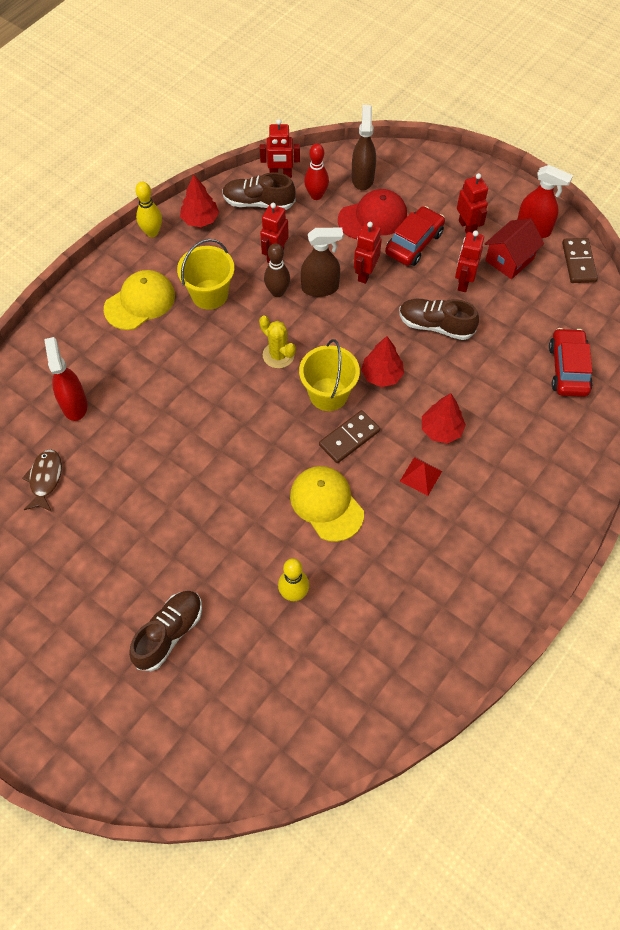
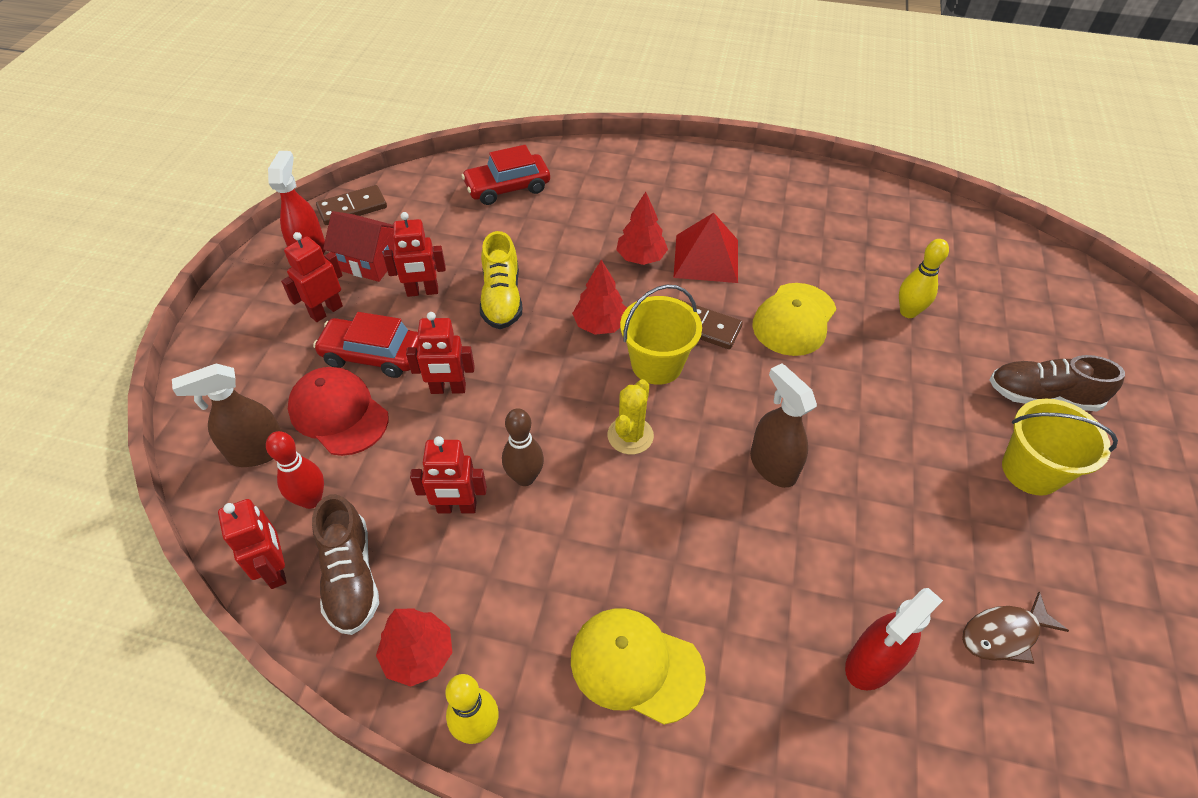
camera: 115 degrees left, 10 degrees down
yellow bucket [177,239,234,310] -> yellow bucket moved to [1002,399,1118,496]
brown spray bottle [301,228,343,297] -> brown spray bottle moved to [750,363,817,488]
brown shoe [399,299,479,340] -> yellow shoe [480,231,522,329]
red pyramid [400,457,442,496] -> red pyramid [673,213,738,283], size x1.76

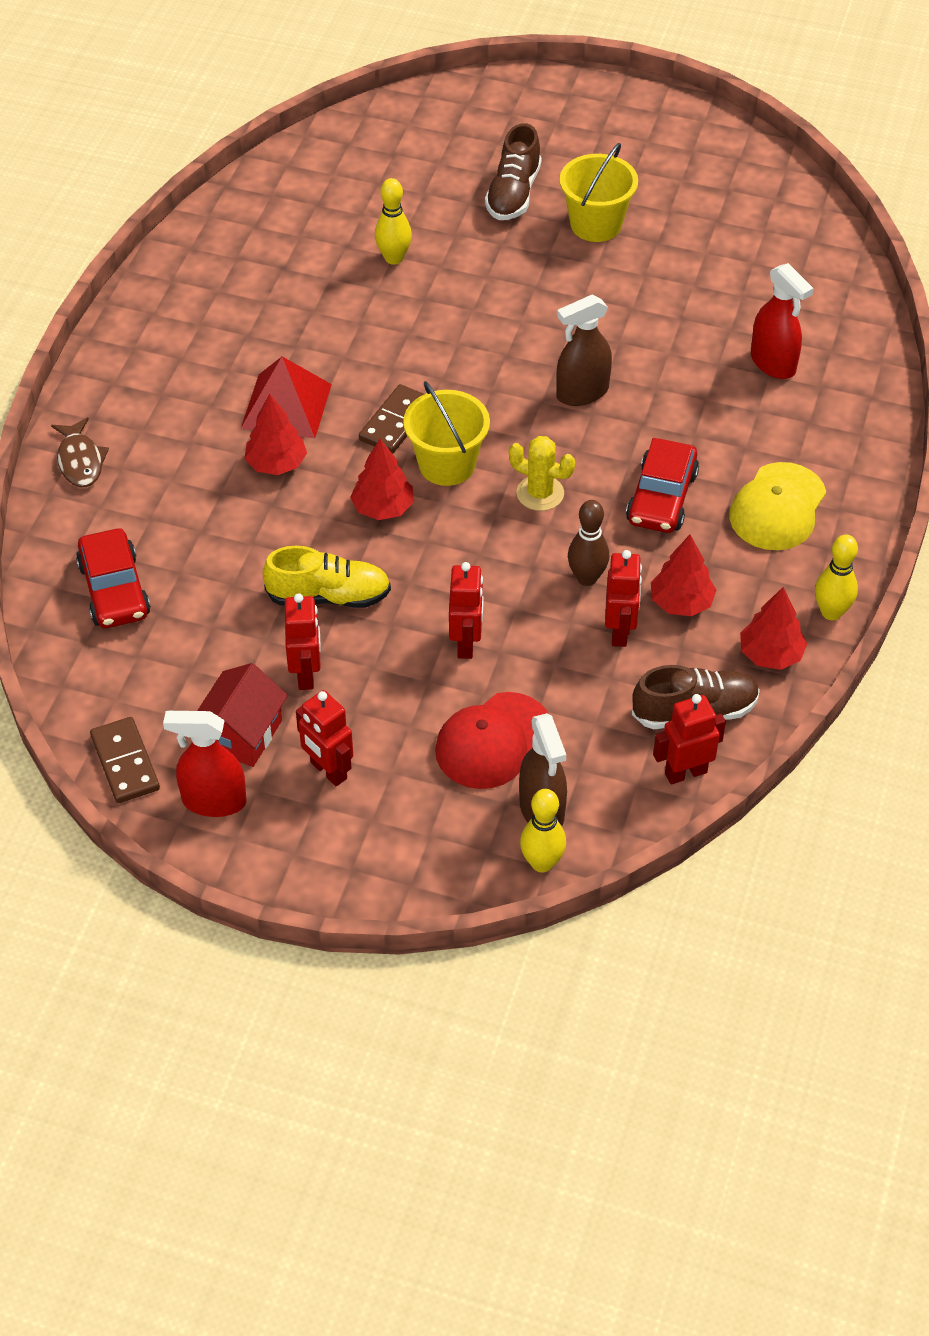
camera: 85 degrees left, 0 degrees up
red bowling pin [266,431,324,509] -> none
red car [313,312,419,378] -> red car moved to [626,438,699,533]
yellow cap [752,283,836,356] -> none
brown fish [962,592,1069,664] -> brown fish moved to [51,417,109,487]
none -> yellow bowling pin [520,789,566,873]
none -> red tree [651,535,716,616]

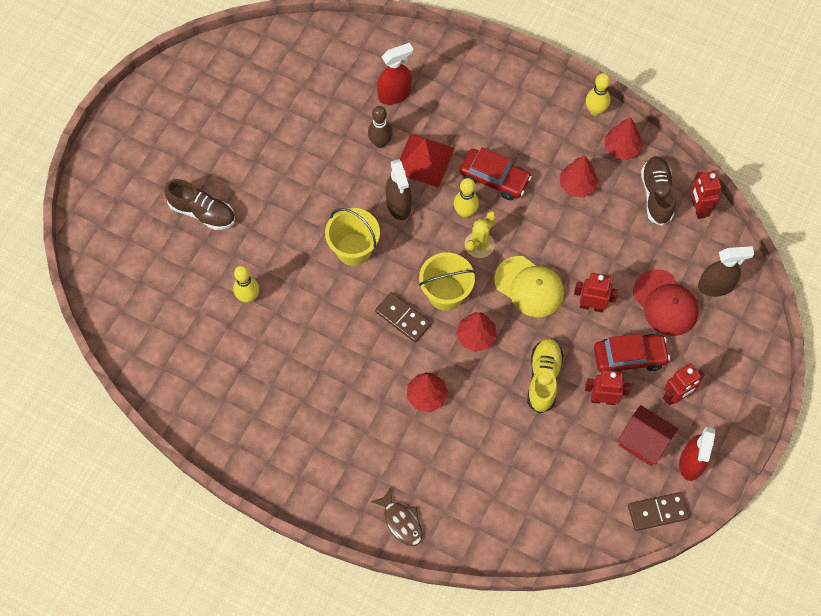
camera: 80 degrees left, 15 degrees up
brown fish [51,417,109,487] -> brown fish turned 60 degrees clockwise [370,487,423,546]
red car [76,529,151,628] -> red car moved to [594,334,670,372]
red pyramid [241,356,332,438] -> red pyramid moved to [400,133,455,188]
yellow bowling pin [520,789,566,873] -> yellow bowling pin moved to [454,178,479,218]
yellow bucket [560,143,638,242] -> yellow bucket moved to [325,208,380,266]
brown bowling pin [568,500,609,586] -> brown bowling pin moved to [368,106,392,148]
red robot [605,550,642,647] -> none
yellow cap [729,462,826,550] -> yellow cap moved to [494,256,564,317]

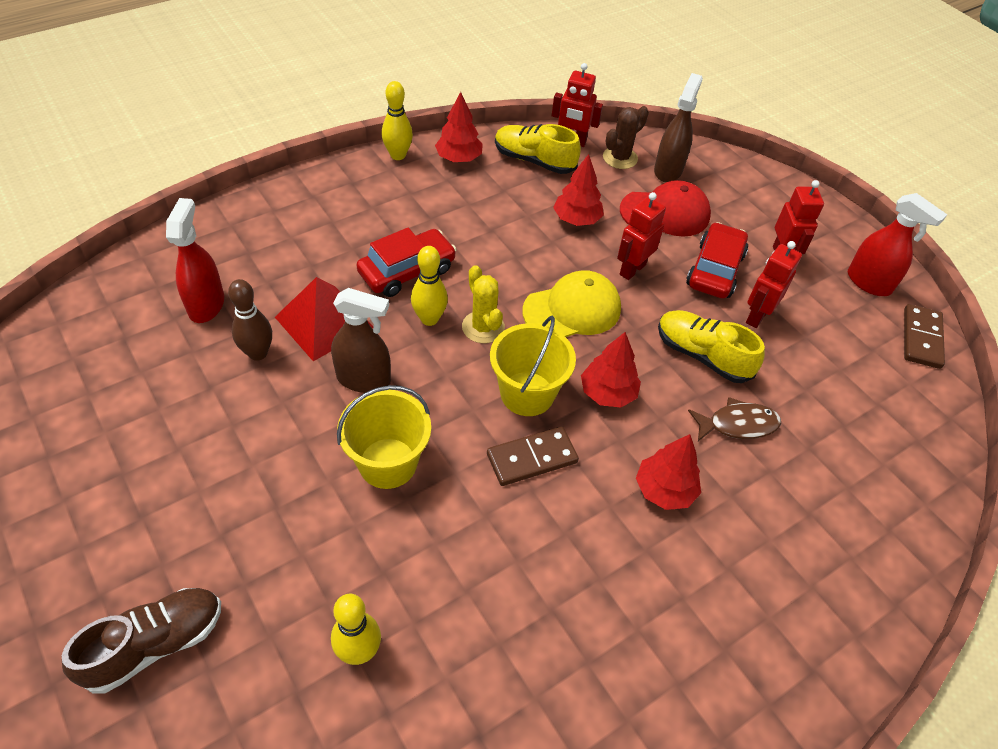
camera: 65 degrees left, 15 degrees down
brown fish [370,487,423,546] -> brown fish moved to [688,397,781,441]
red tree [560,156,598,198] -> red tree moved to [553,154,604,226]
red house [618,405,678,466] -> none
brown shoe [641,156,676,226] -> yellow shoe [495,124,581,174]
none -> brown cactus [603,106,649,169]

